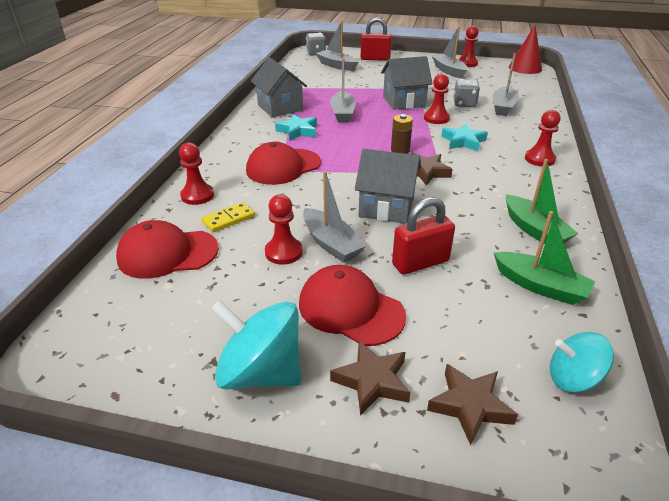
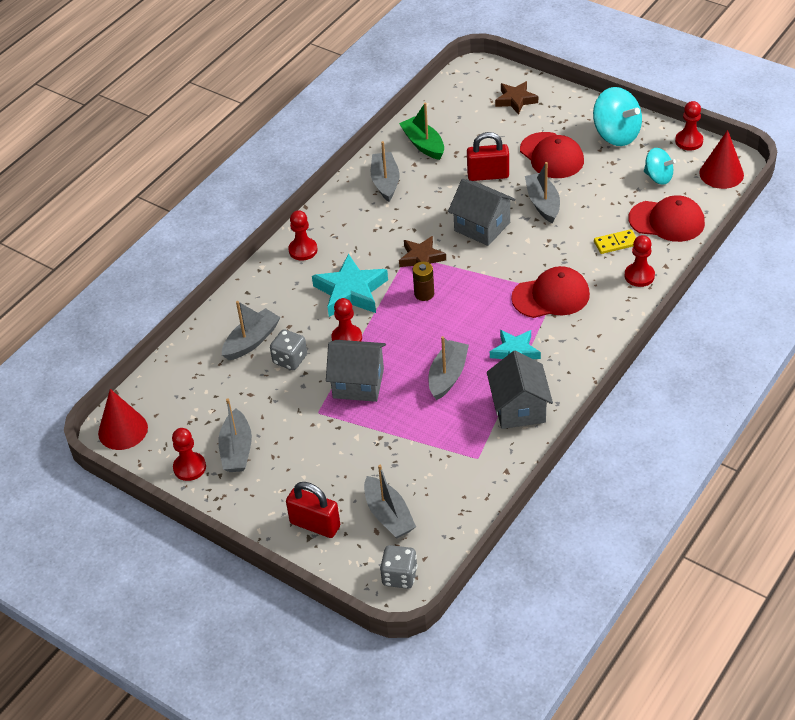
camera: 155 degrees left, 10 degrees up
red pawn [265,194,303,265] -> red pawn moved to [675,101,703,151]
brown star [330,341,411,416] -> none
turquoise star [441,123,488,152] -> turquoise star [312,254,388,317], size x1.57
green boat [506,159,579,244] -> grey boat [371,141,399,202]
turquoise spinning top [550,332,614,393] -> turquoise spinning top moved to [644,148,676,185]
none -> red cone [699,130,744,189]

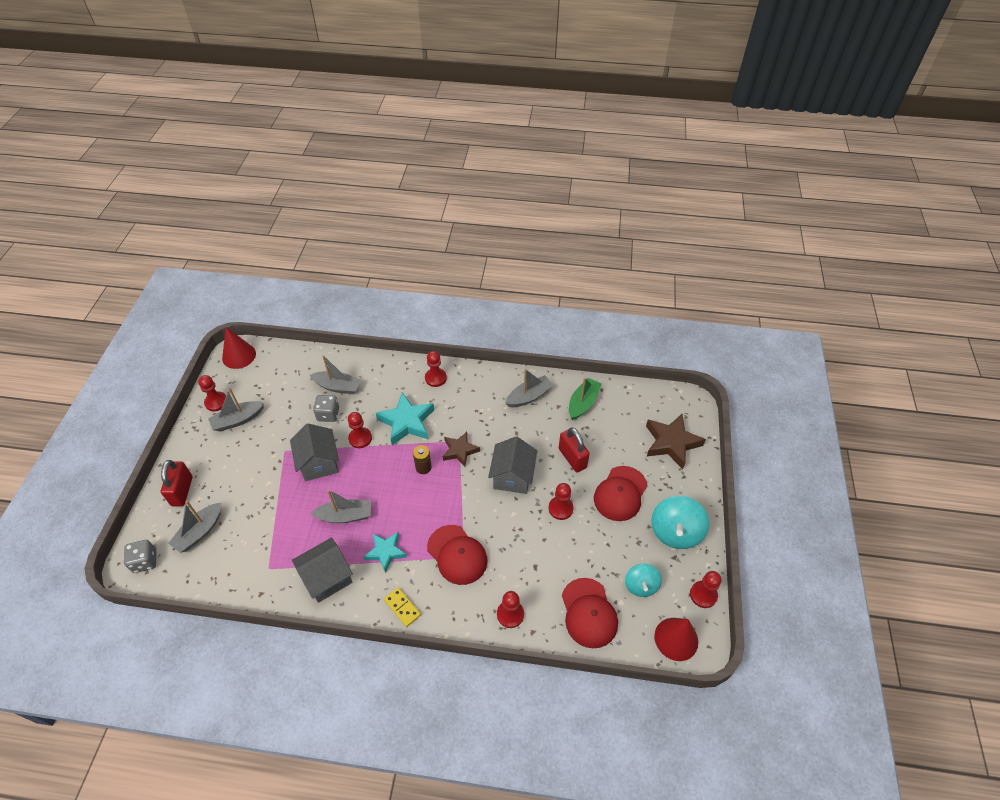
camera: 60 degrees right, 5 degrees up
brown star [495,81,538,115] -> brown star [646,414,706,469], size x1.57
grey boat [525,162,560,223] -> red pawn [549,483,574,520]
yellow domino [594,229,636,254] -> yellow domino moved to [384,587,421,627]

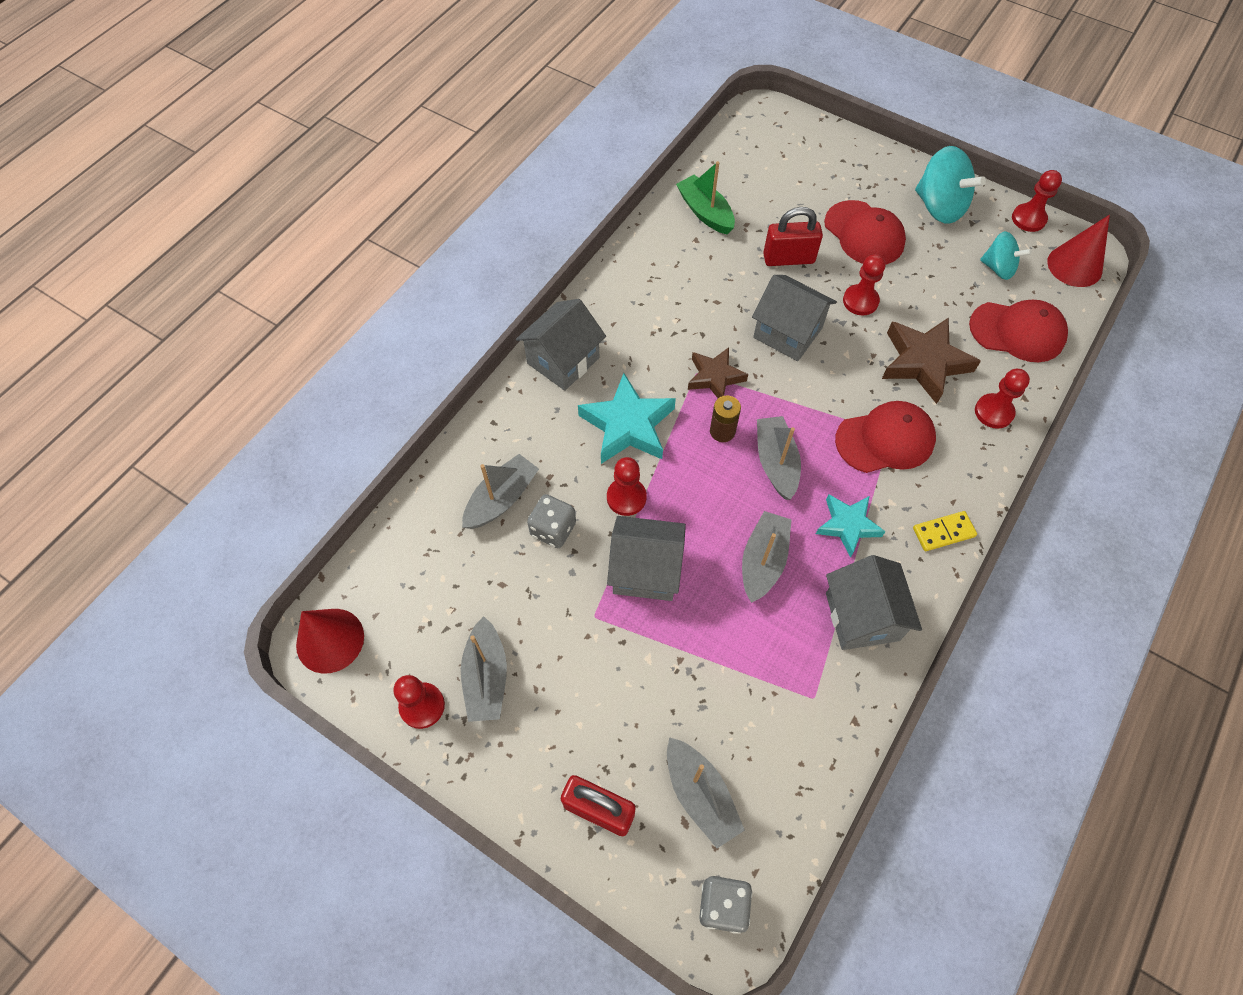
camera: 65 degrees left, 10 degrees up
red pawn [425,351,447,387] -> grey house [516,299,606,391]
grey boat [505,369,554,407] -> grey boat moved to [757,416,801,500]
brown star [646,414,706,469] -> brown star moved to [882,317,981,404]

